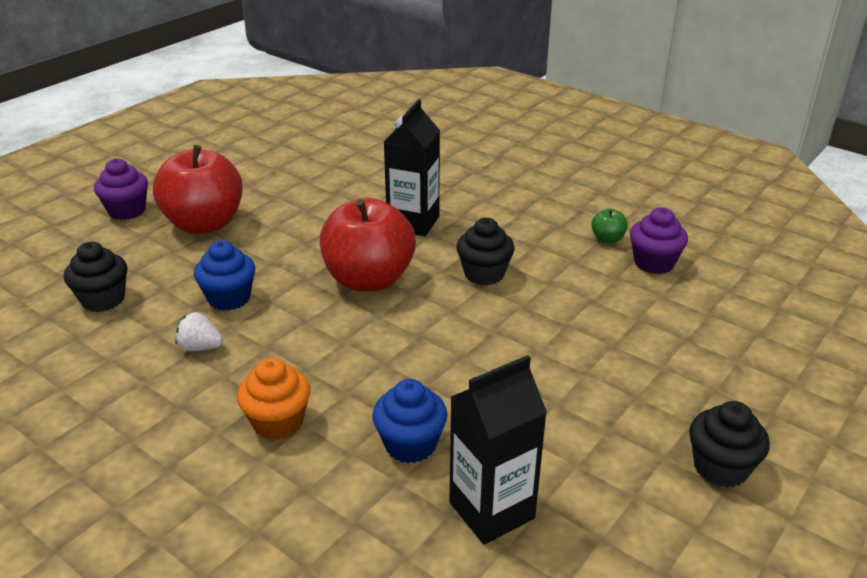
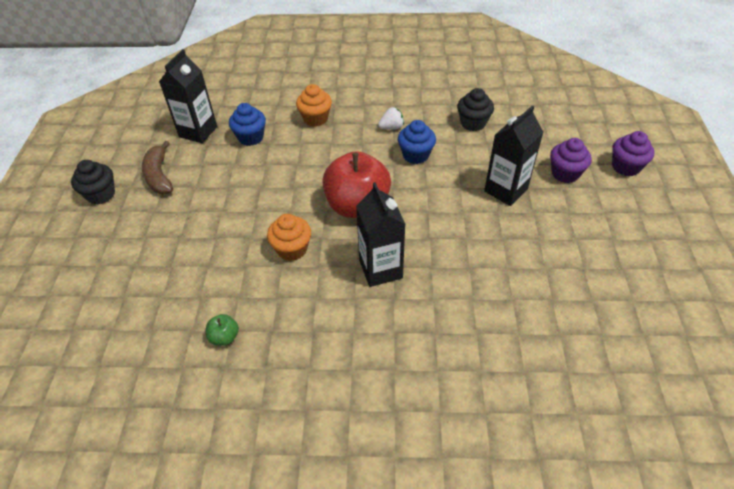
camera: 145 degrees right, 15 degrees up
red apple [153,145,243,234] -> black carton [484,105,544,206]
black cupcake [456,218,515,285] -> orange cupcake [267,214,311,261]
purple cupcake [630,207,688,274] -> purple cupcake moved to [612,131,654,176]
none -> brown banana [142,141,173,194]

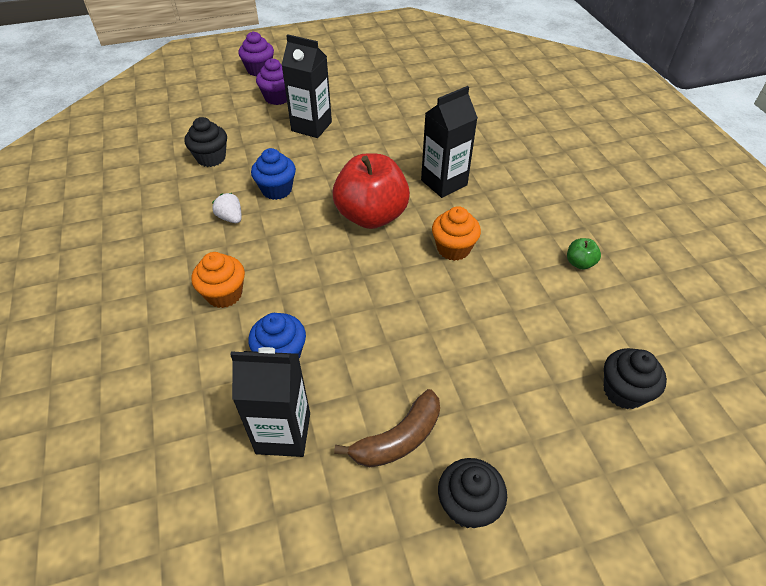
camera: 110 degrees left, 0 degrees up
none -> black cupcake [604,348,667,409]

